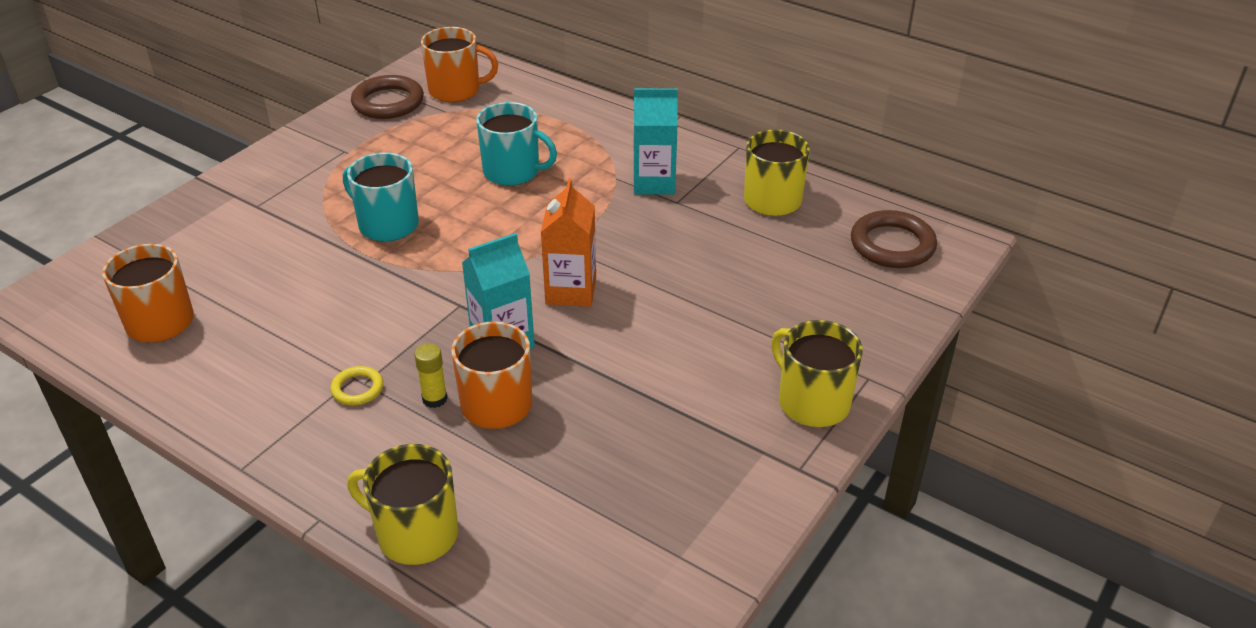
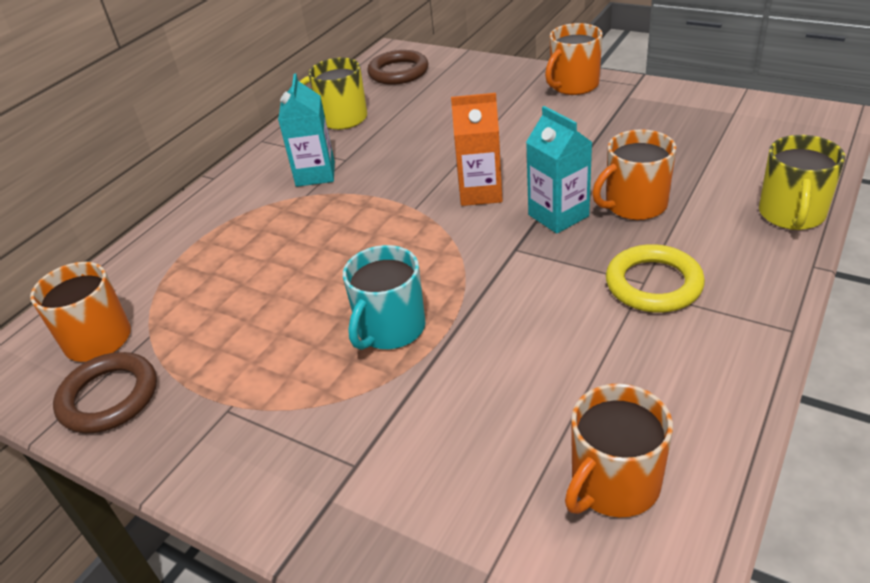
camera: 90 degrees left, 0 degrees up
yellow ring [330,366,383,405] -> yellow ring [606,244,705,313], size x1.89
yellow glue stick [414,344,447,408] -> none
turquoise mug [476,102,557,186] -> none
yellow mug [771,320,863,427] -> orange mug [545,23,603,95]

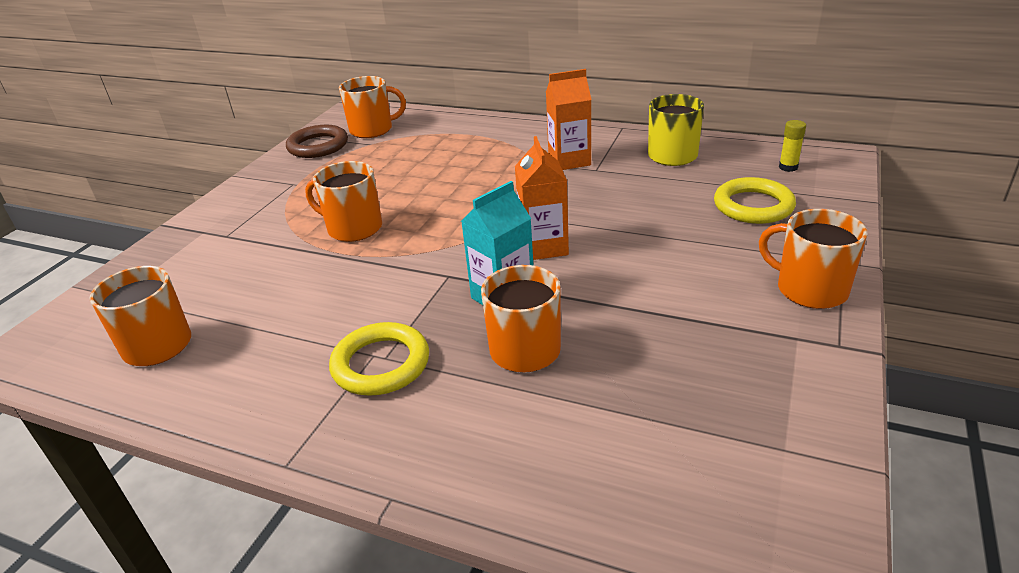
camera: 80 degrees right, 5 degrees down
turquoise carton [278,73,335,187] -> orange carton [546,69,592,170]
turquoise mug [343,245,425,350] -> orange mug [305,161,382,242]
brown ring [367,50,428,85] -> yellow glue stick [779,120,806,172]
yellow mug [759,135,845,230] -> none
none -> yellow ring [714,177,796,224]

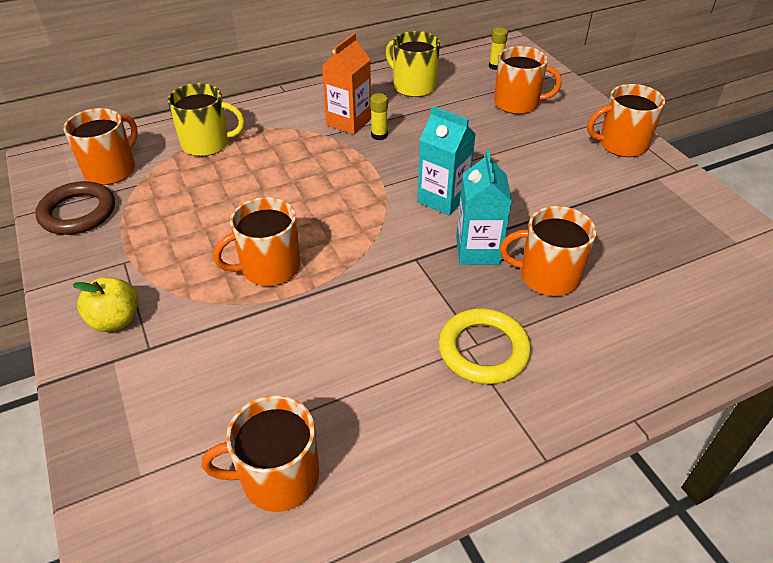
camera: 50 degrees left, 10 degrees up
orange carton [515,136,569,260] -> turquoise carton [417,106,476,216]
yellow ring [714,177,796,224] -> orange mug [494,46,562,114]
none -> yellow apple [73,277,138,332]
none -> yellow mug [168,83,245,156]
none -> yellow glue stick [370,93,388,140]

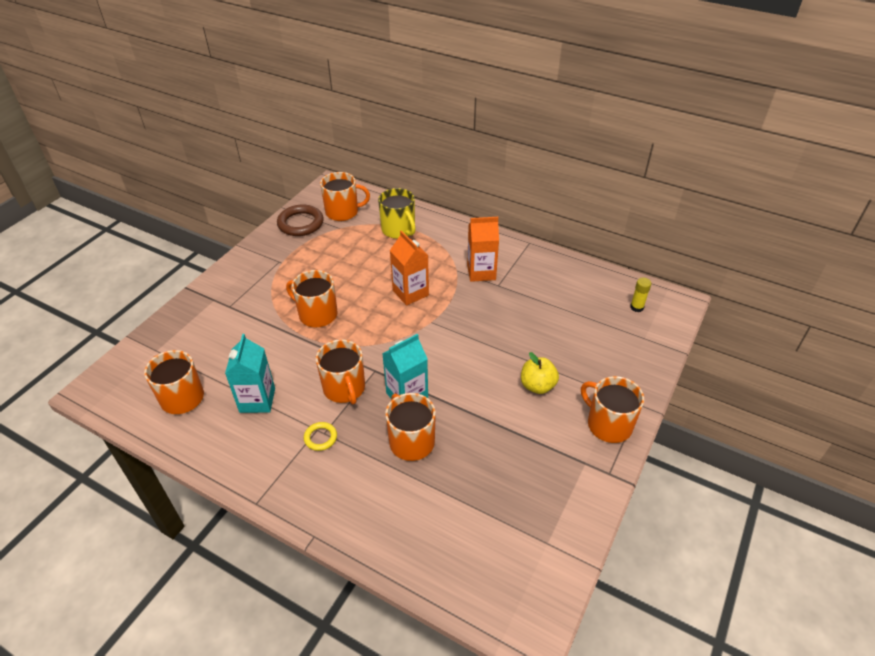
camera: 55 degrees right, 0 degrees up
yellow apple [73,277,138,332] -> yellow apple moved to [521,352,559,394]
yellow glue stick [370,93,388,140] -> none
yellow mug [386,31,440,97] -> none
turquoise carton [417,106,476,216] -> turquoise carton moved to [225,334,275,413]
yellow ring [438,308,531,384] -> yellow ring [304,422,337,451], size x0.53
orange mug [494,46,562,114] -> orange mug moved to [316,339,365,404]
none -> orange carton [390,231,429,305]

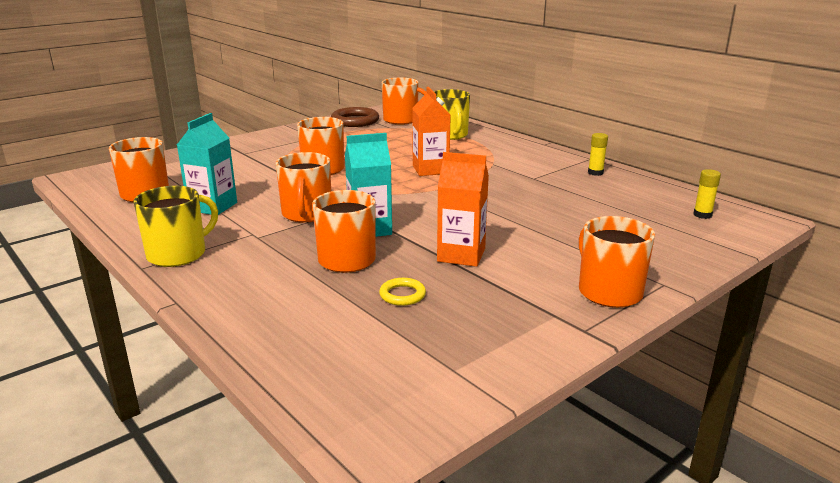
camera: 20 degrees right, 20 degrees down
yellow ring [304,422,337,451] -> yellow ring moved to [379,278,426,306]
orange carton [467,217,499,282] -> orange carton moved to [437,152,489,267]
yellow apple [521,352,559,394] -> none
none -> yellow mug [133,186,218,267]
none -> yellow glue stick [588,133,608,176]

